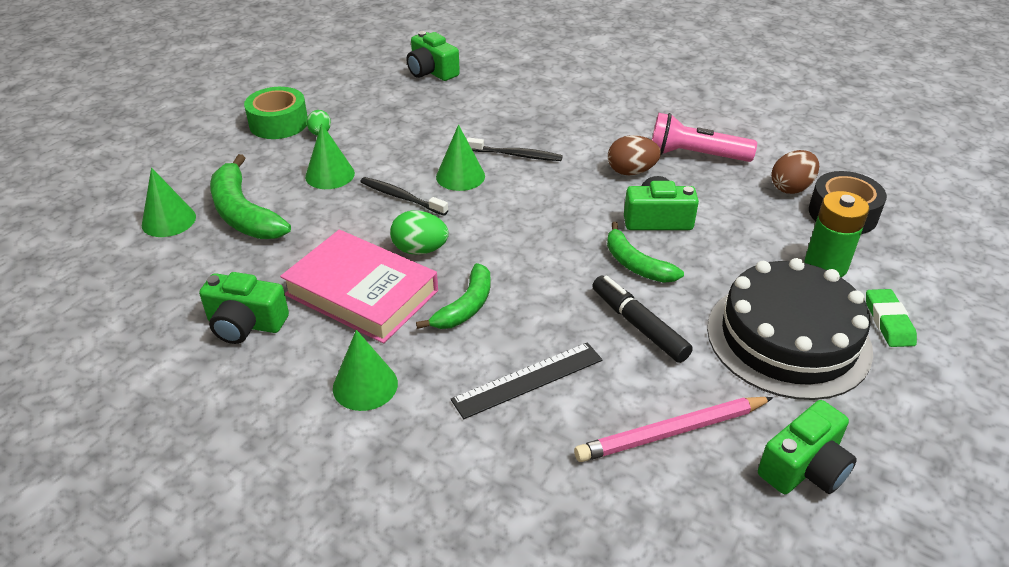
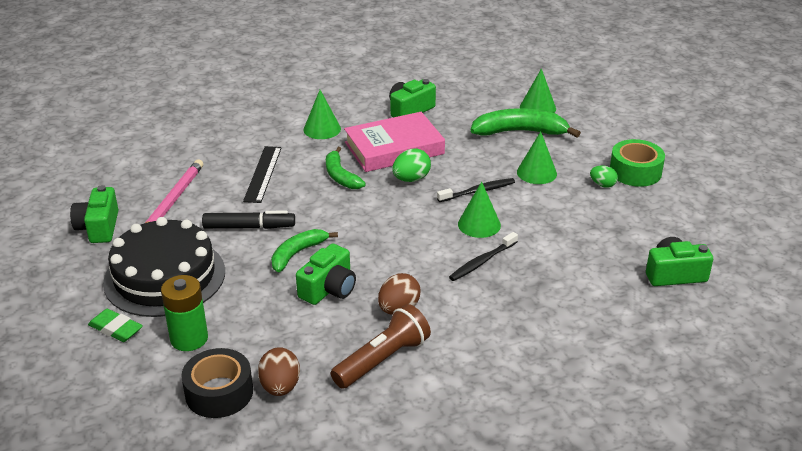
camera: 125 degrees right, 5 degrees down
green banana [607,222,684,283] -> green banana turned 45 degrees counterclockwise [271,229,338,272]
pink flashlight [652,113,757,162] -> brown flashlight [331,304,431,389]

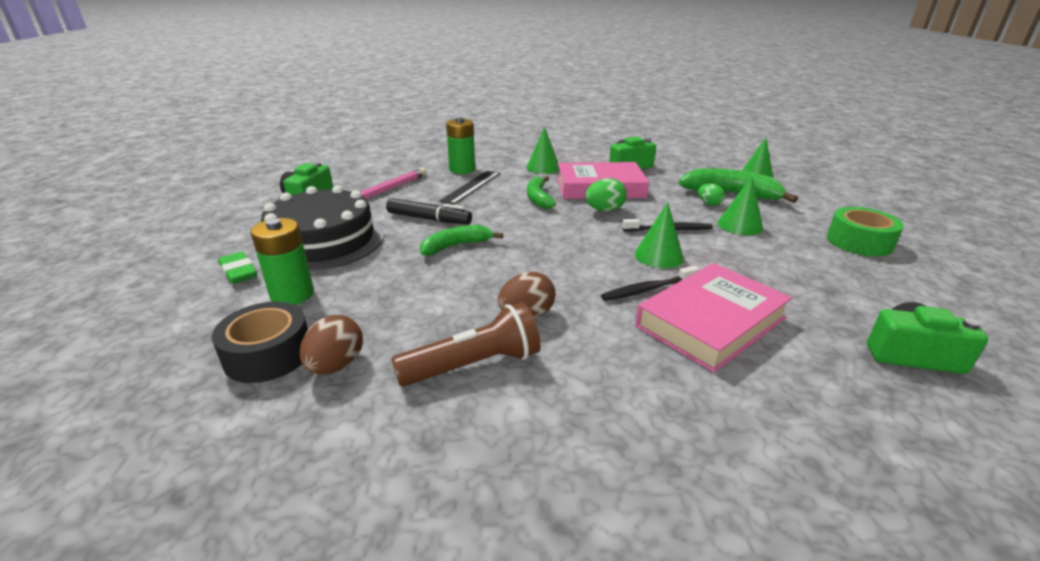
camera: 20 degrees right, 5 degrees down
green camera [296,243,356,305] -> none
green egg [590,165,618,188] -> green egg moved to [698,184,725,206]
none -> green battery [446,117,475,174]
none -> pink book [635,263,792,373]

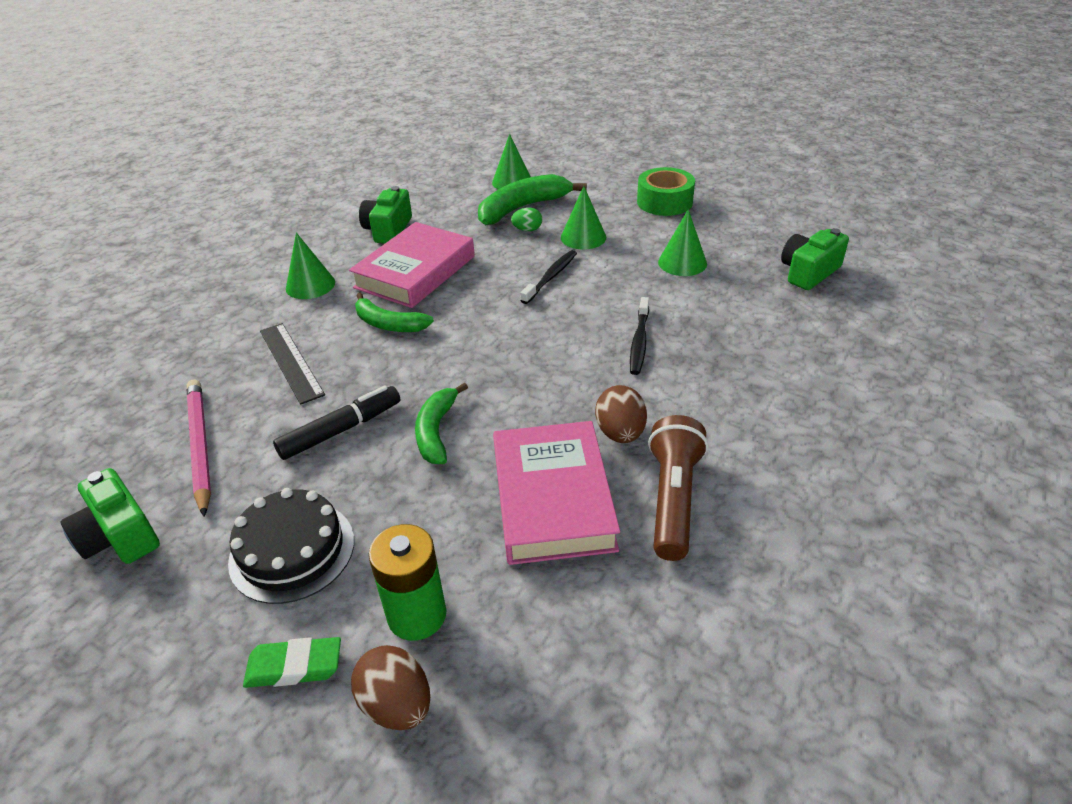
camera: 55 degrees left, 10 degrees up
black tape [212,302,308,383] -> none
black cake [261,185,384,271] -> black cake [228,488,354,604], size x0.66
brown egg [299,315,363,375] -> brown egg moved to [351,645,430,730]
green battery [446,117,475,174] -> none
green egg [585,178,627,212] -> none
green cone [635,202,684,268] -> green cone moved to [658,209,707,276]
pink book [635,263,792,373] -> pink book moved to [493,421,620,565]

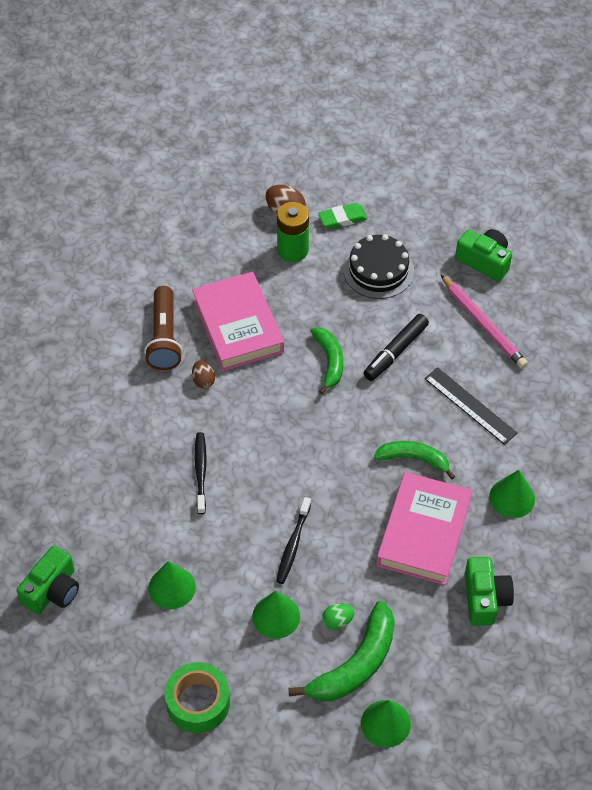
camera: 165 degrees right, 15 degrees up
brown egg [595,385,647,443] -> brown egg [192,360,215,389], size x0.65

